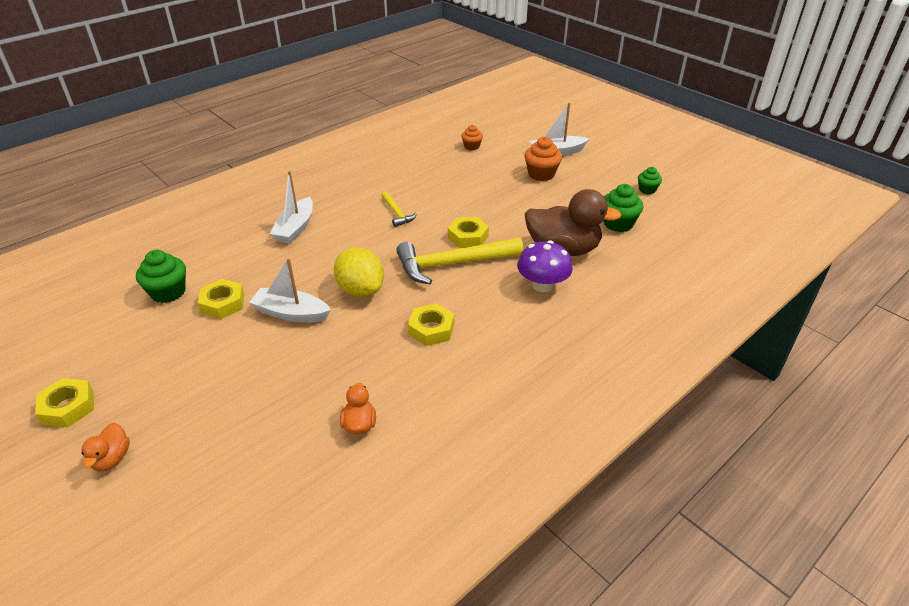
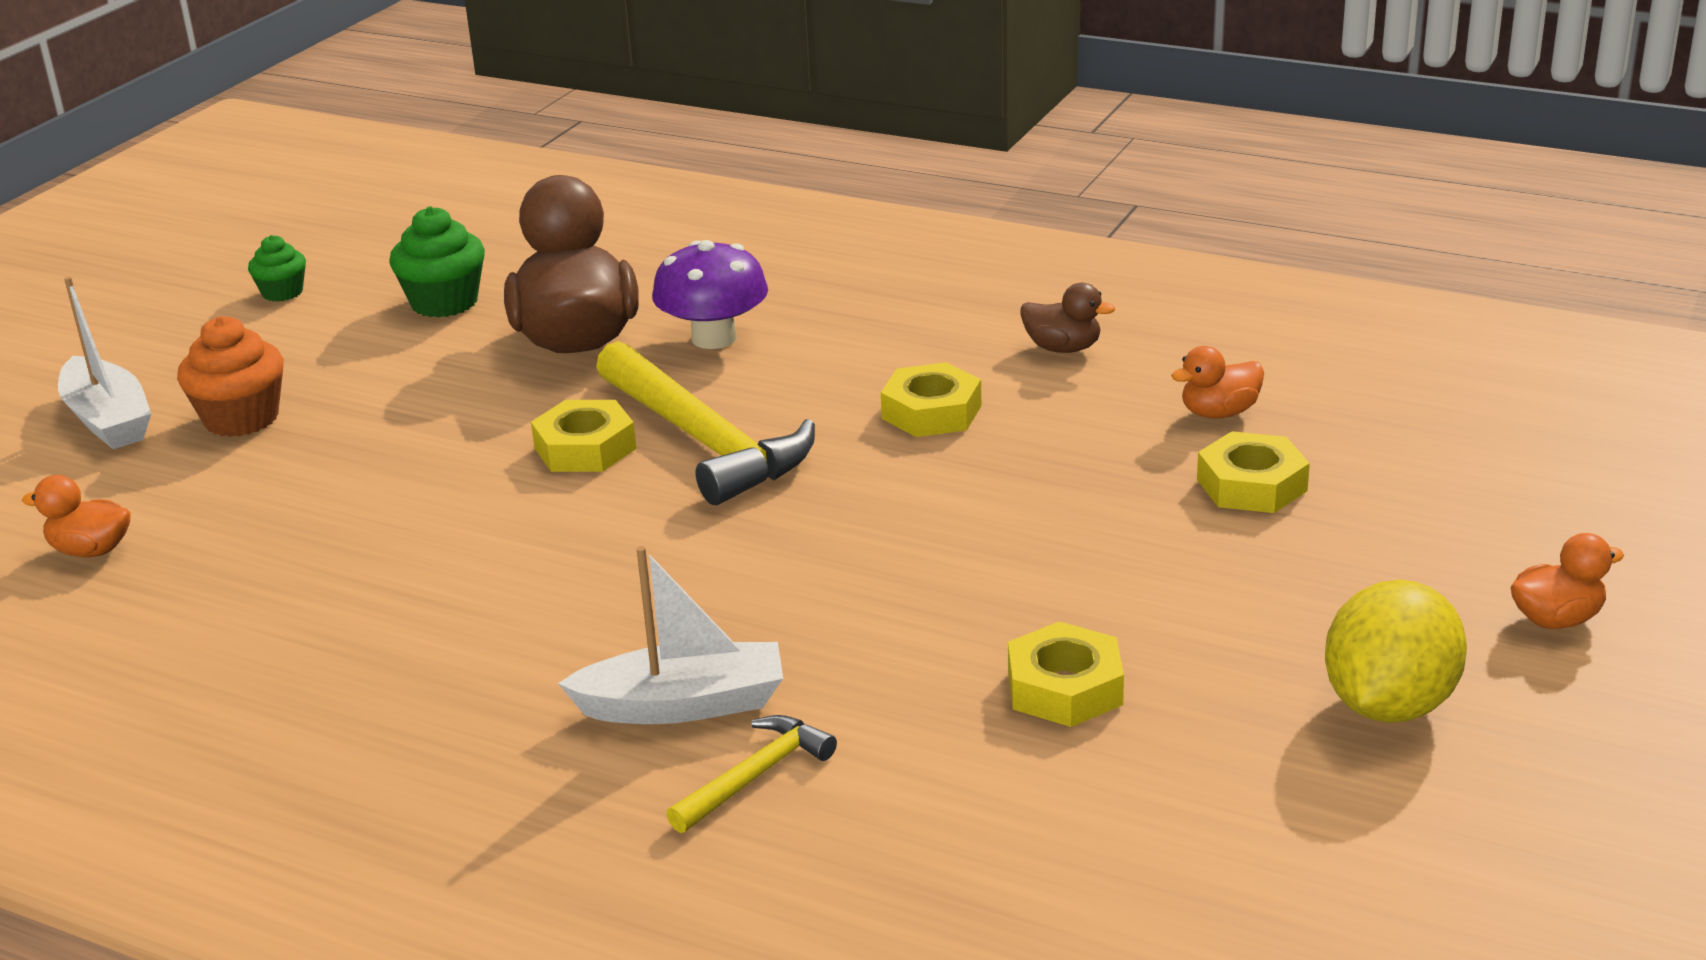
camera: 110 degrees left, 10 degrees down
yellow nut [35,378,94,427] -> yellow nut moved to [1197,431,1310,513]
green cupcake [136,250,186,303] -> none
white boat [249,258,331,322] -> none
yellow lemon [334,247,384,297] -> yellow lemon moved to [1325,580,1467,723]
yellow hammer [381,191,417,227] -> yellow hammer moved to [666,715,837,833]
orange cupcake [461,125,483,150] -> orange duck [22,475,131,557]
none -> brown duck [1020,283,1115,353]

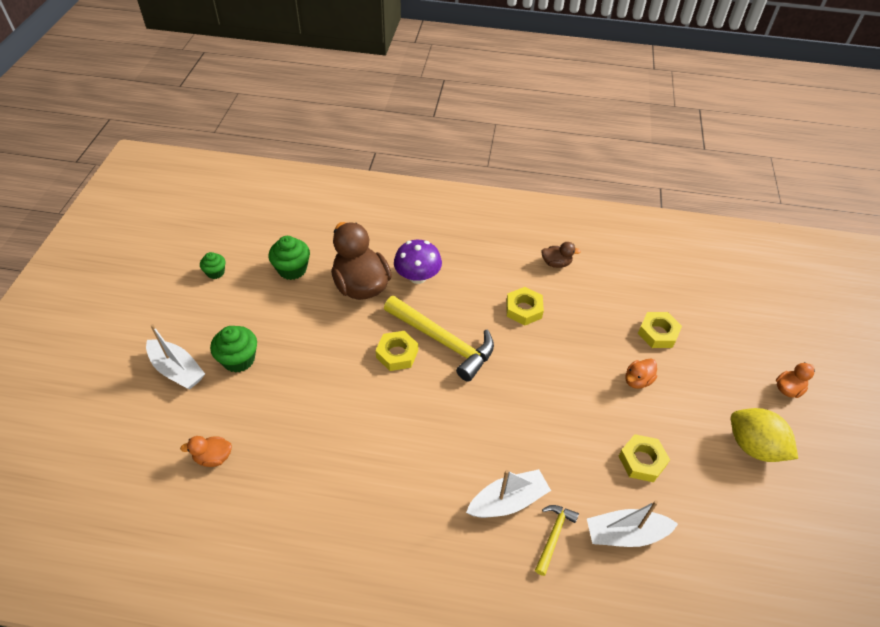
camera: 20 degrees left, 20 degrees up
orange cupcake [177,316,284,437] -> green cupcake [210,326,257,373]
orange duck [1171,346,1264,419] -> orange duck moved to [625,359,657,389]
yellow lemon [1325,580,1467,723] -> yellow lemon turned 60 degrees counterclockwise [731,408,798,462]
none -> white boat [587,500,678,547]

